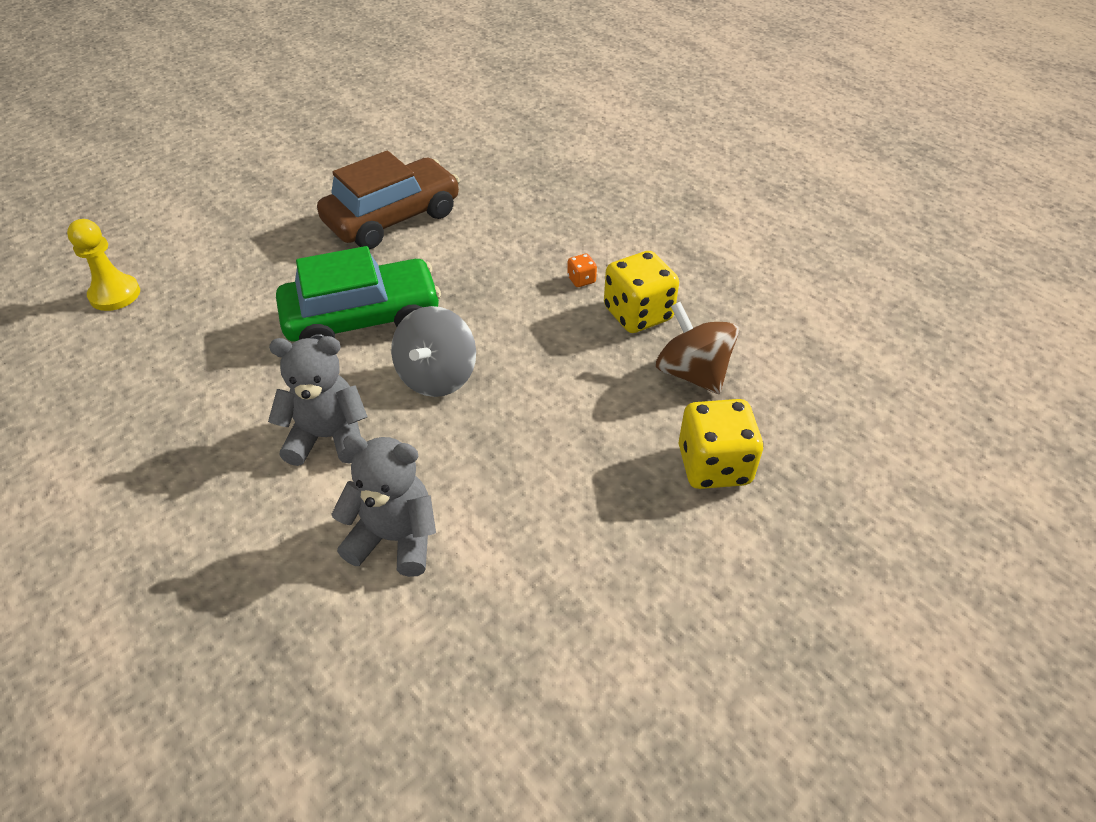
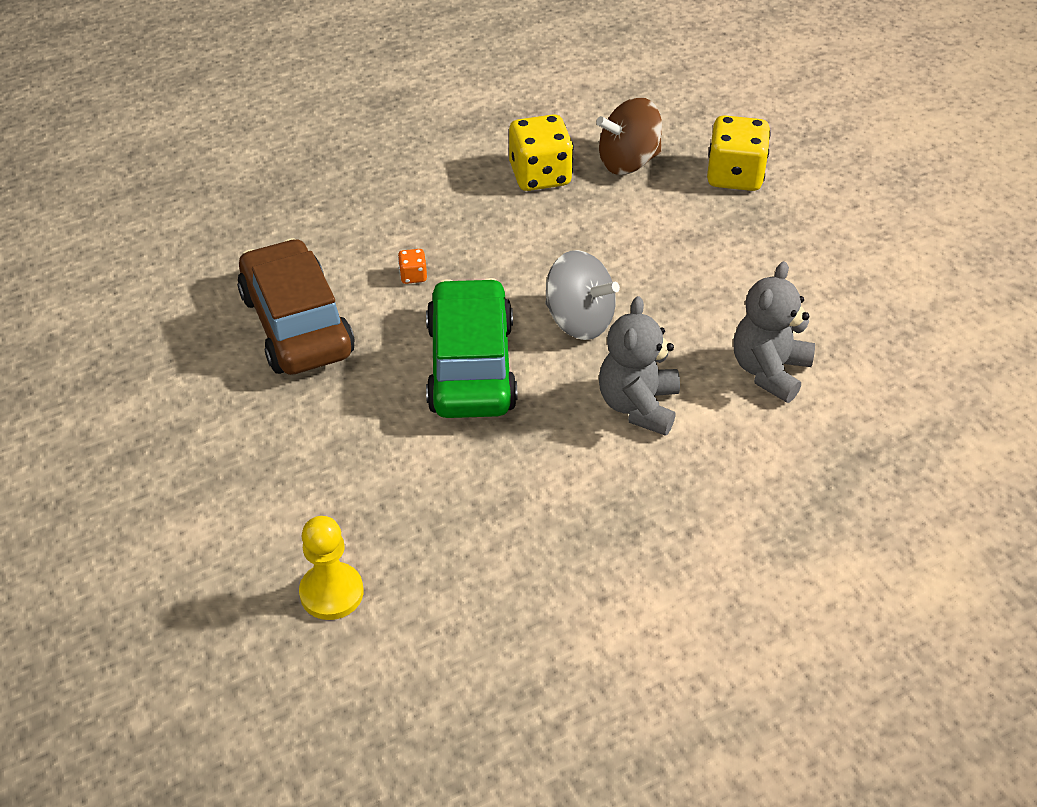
camera: 75 degrees left, 0 degrees up
orange dice [567,254,597,287] -> orange dice moved to [398,249,427,284]

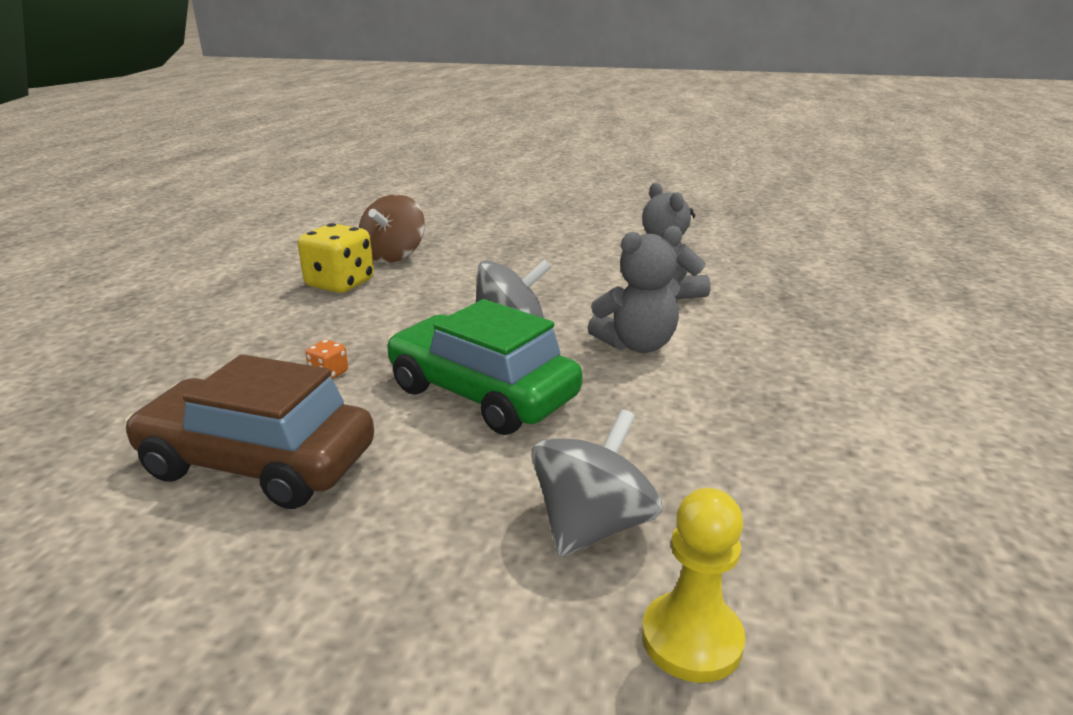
camera: 50 degrees left, 20 degrees down
grey teddy bear [599,296,680,436] -> grey teddy bear turned 75 degrees counterclockwise [588,226,682,353]
yellow dice [707,115,771,191] -> none
none -> grey spinning top [531,409,663,557]

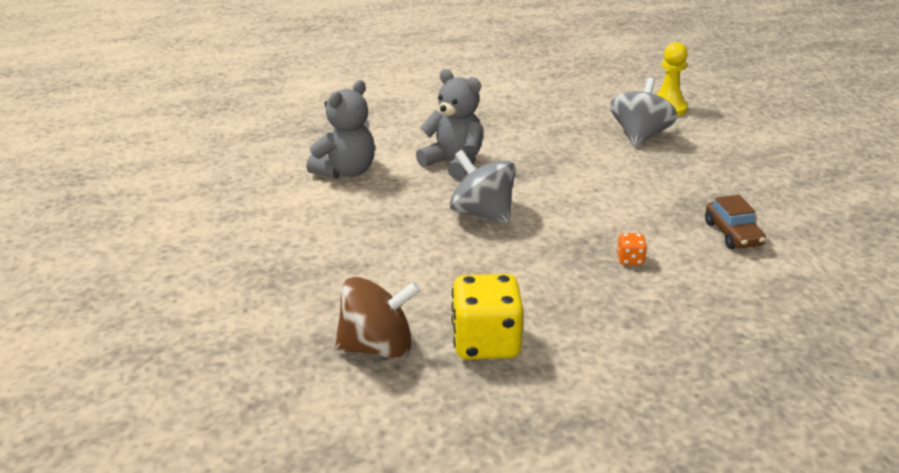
camera: 120 degrees left, 5 degrees up
brown car [124,354,374,509] -> brown car [705,195,766,249], size x0.49
green car [386,299,583,435] -> none
grey spinning top [531,409,663,557] -> grey spinning top turned 105 degrees clockwise [610,78,678,147]

